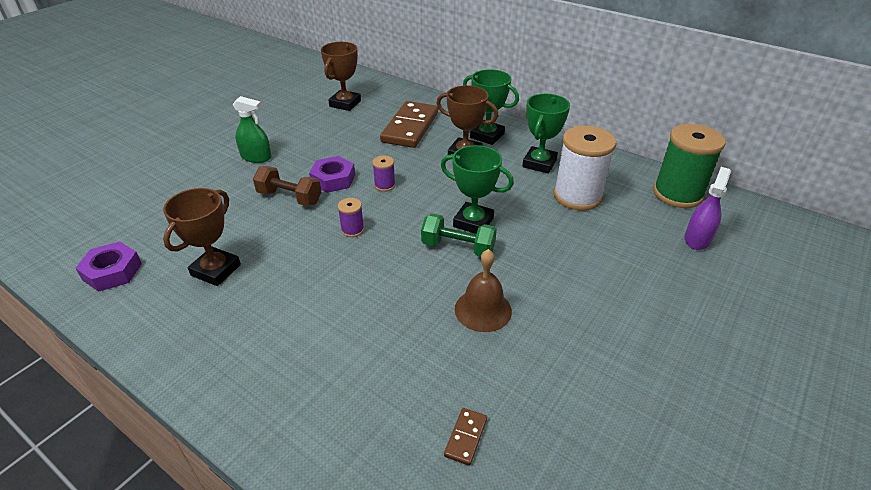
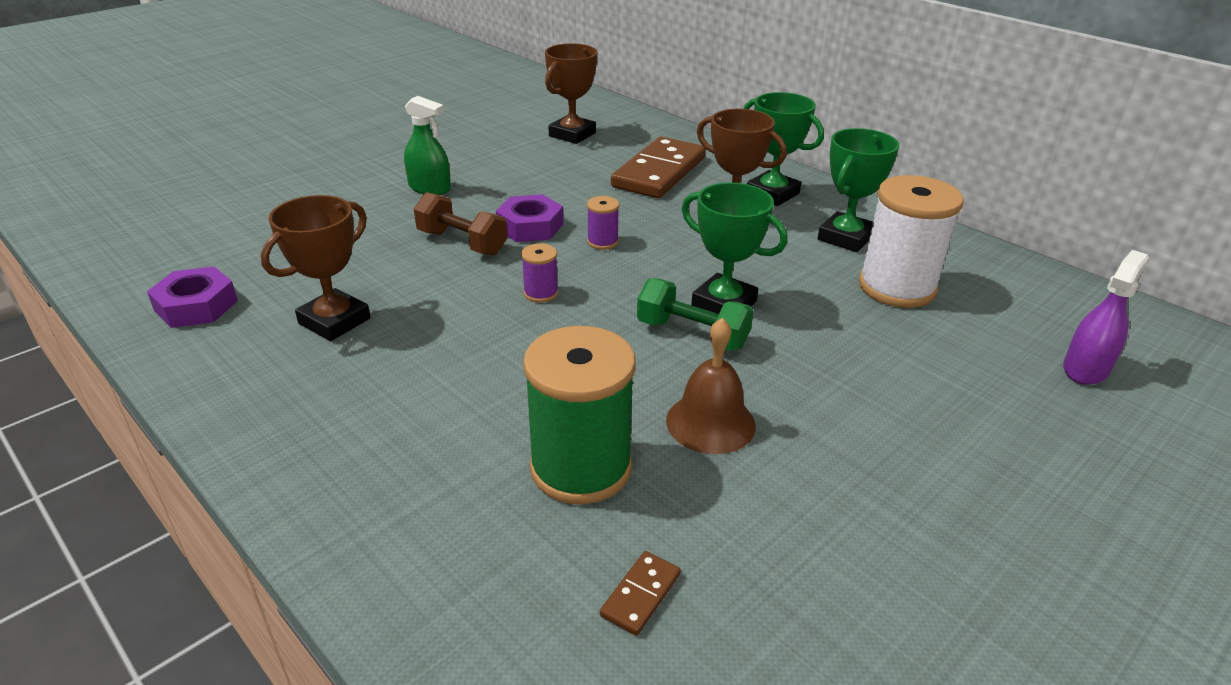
camera: 10 degrees right, 5 degrees down
green spool [653,124,726,208] -> green spool moved to [523,326,636,504]

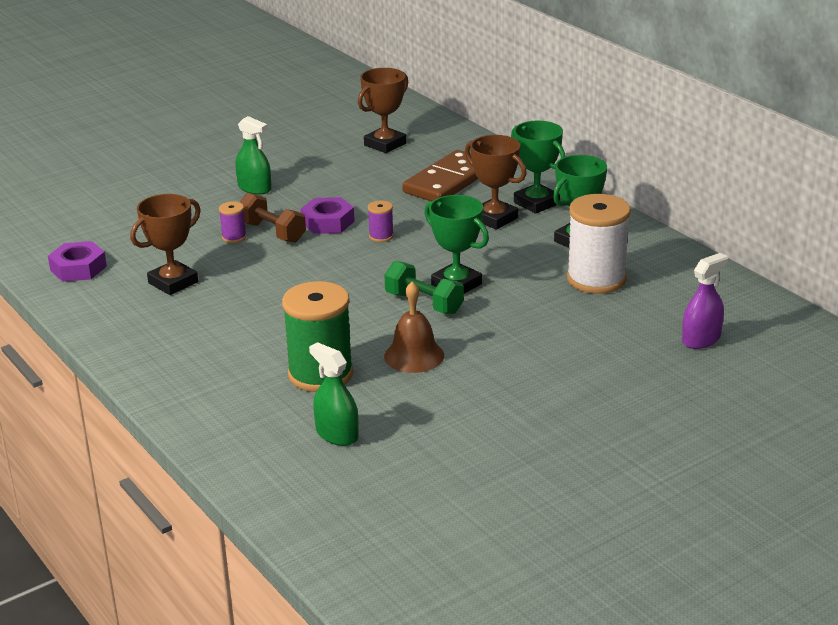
camera: 10 degrees right, 5 degrees down
purple spool [521,243,558,303] -> purple spool moved to [219,201,247,243]
brown domino [600,551,681,636] -> green spray bottle [309,342,358,446]

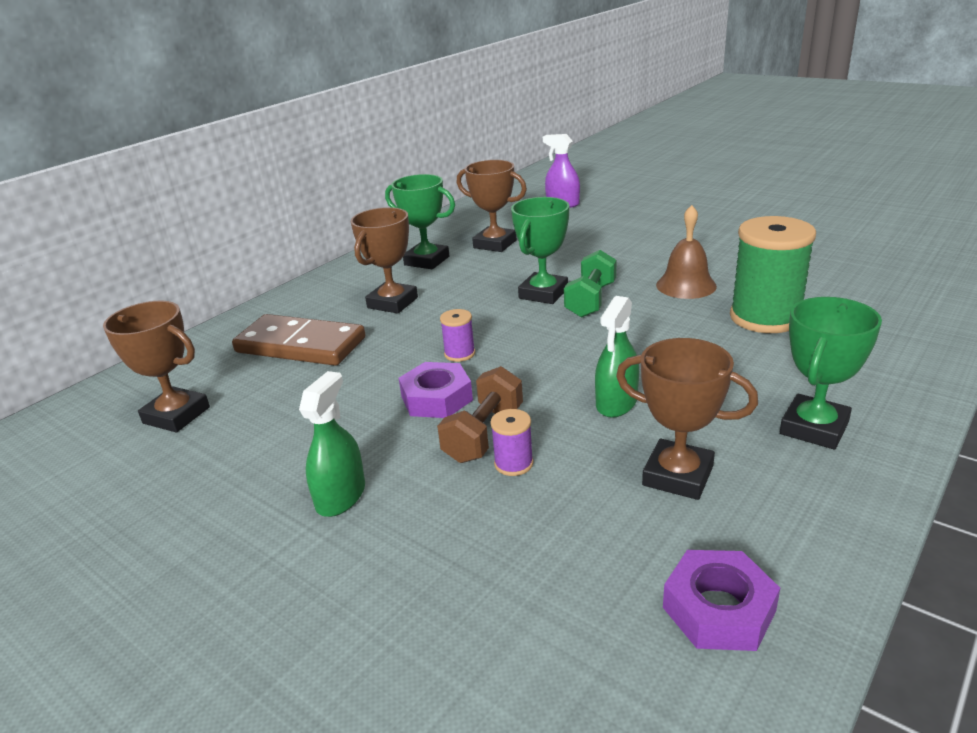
camera: 105 degrees left, 0 degrees up
green spray bottle [309,342,358,446] -> green spray bottle moved to [595,296,639,418]
green trophy [511,121,566,214] -> green trophy moved to [780,297,882,450]
white spool [567,194,631,294] -> brown trophy [456,160,527,252]

